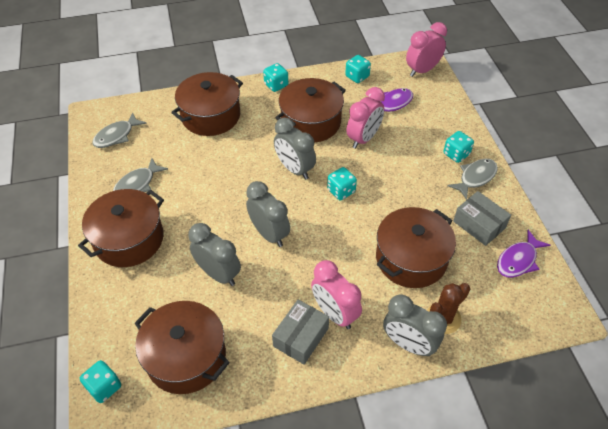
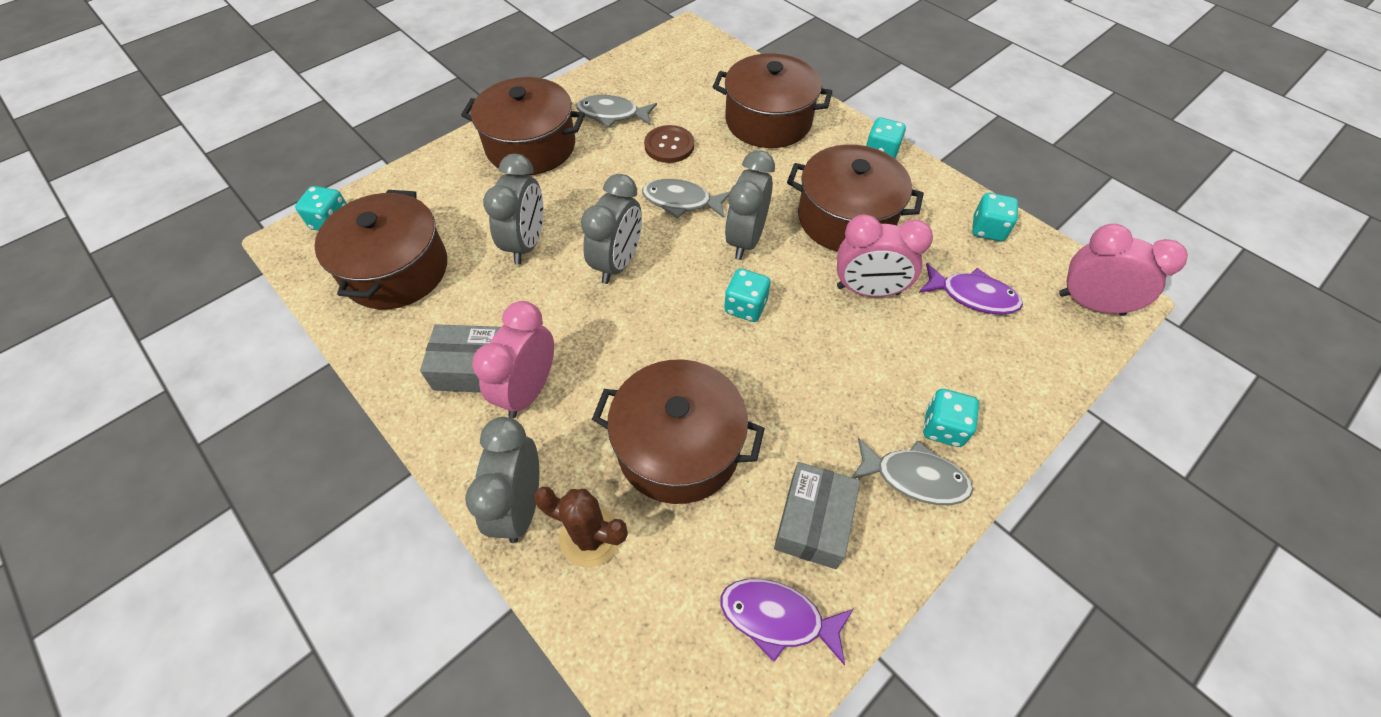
camera: 60 degrees right, 5 degrees up
grey fish [92,112,147,148] -> grey fish moved to [642,179,730,218]
none -> brown button [644,125,694,163]

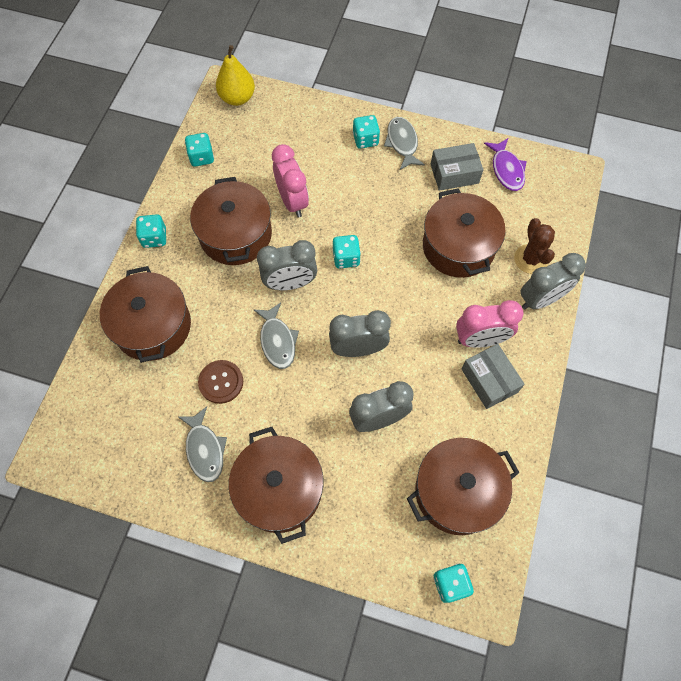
camera: 120 degrees left, 10 degrees up
purple fish [919,263,1023,315] -> none
pink clock [1059,224,1188,316] -> yellow pear [216,45,255,106]

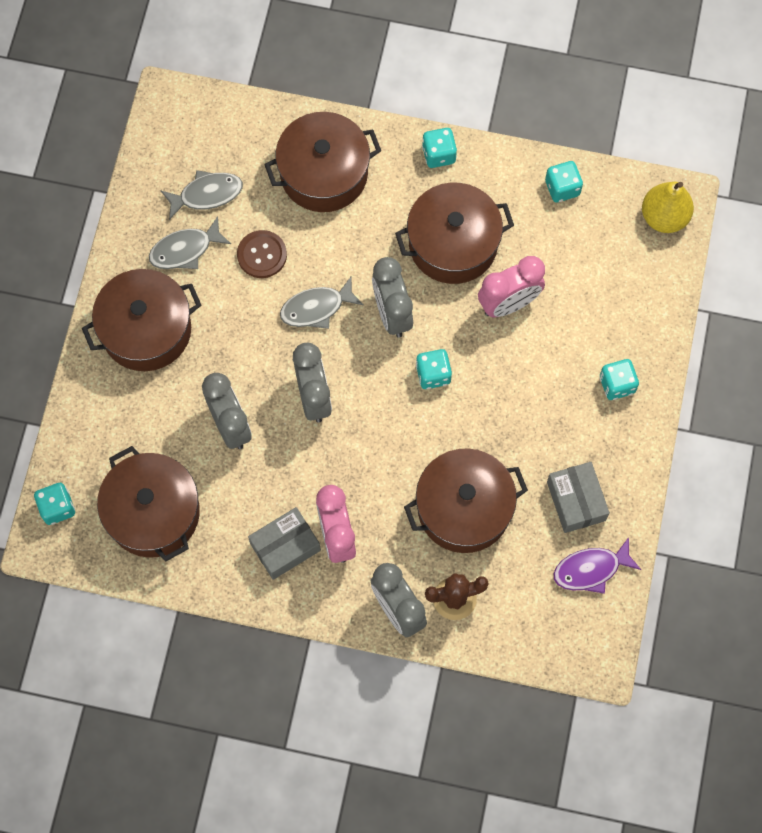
camera: 85 degrees right, 5 degrees up
grey fish [384,117,425,170] -> grey fish moved to [160,170,243,220]

